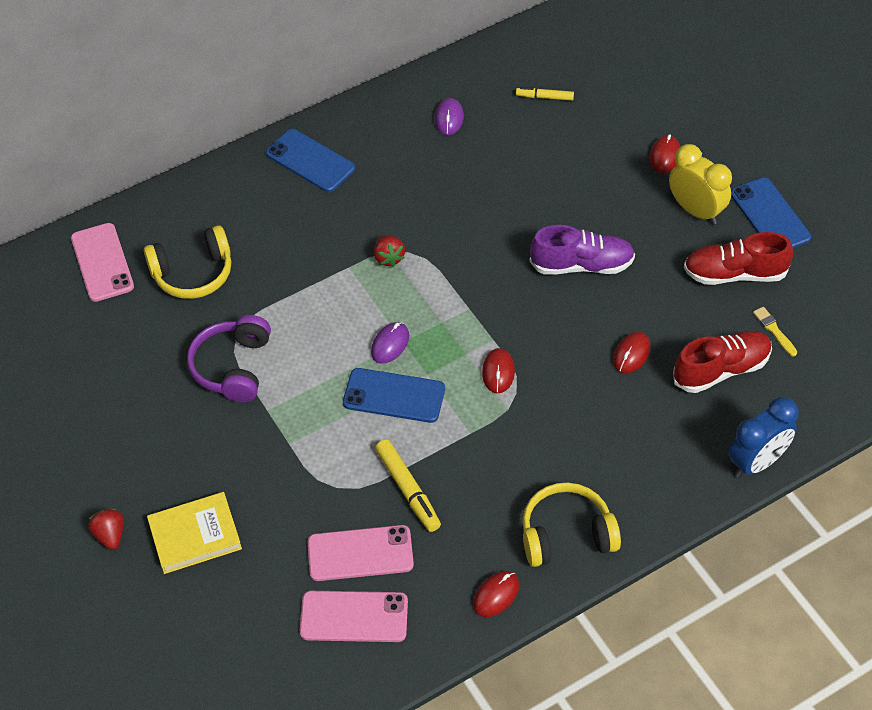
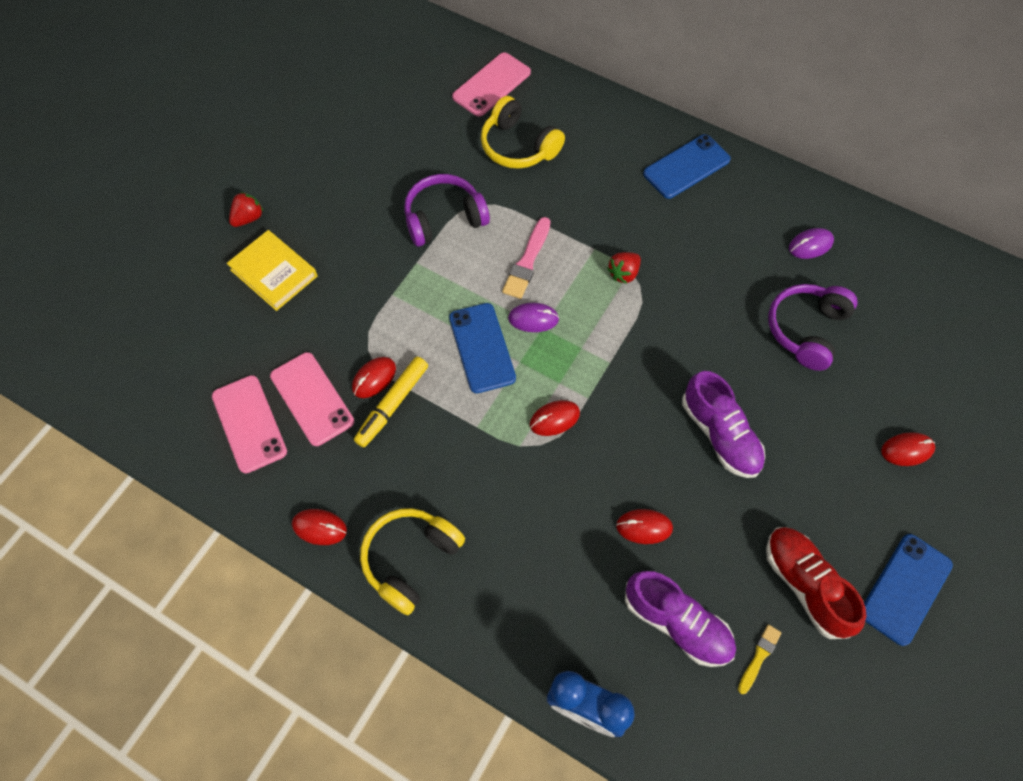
camera: 60 degrees right, 10 degrees up
blue phone [266,129,355,192] -> blue phone turned 45 degrees clockwise [643,134,731,199]
yellow marker [516,87,574,101] -> none
yellow headphones [522,482,621,567] -> yellow headphones turned 105 degrees counterclockwise [360,508,465,615]
yellow clock [669,144,732,225] -> none
red shoe [673,331,772,393] -> purple shoe [625,571,736,667]
none -> red mouse [352,357,396,398]
none -> pink brush [502,217,551,299]
none -> purple headphones [768,284,858,371]

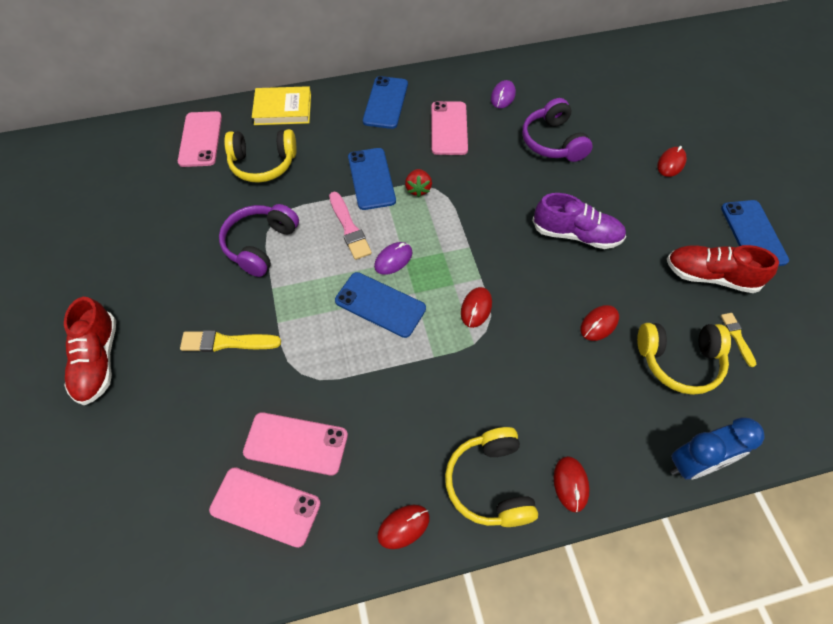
camera: 45 degrees left, 5 degrees down
yellow book [227,230,318,311] -> yellow book moved to [252,86,311,125]
red strawberry [229,192,264,227] -> red shoe [64,297,116,405]
red mouse [352,357,396,398] -> red mouse moved to [554,456,590,512]
yellow marker [354,357,428,447] -> none
purple shoe [625,571,736,667] -> yellow headphones [637,323,731,395]
none -> yellow brush [180,330,281,352]
none -> blue phone [348,148,396,210]
none -> pink phone [432,101,468,155]

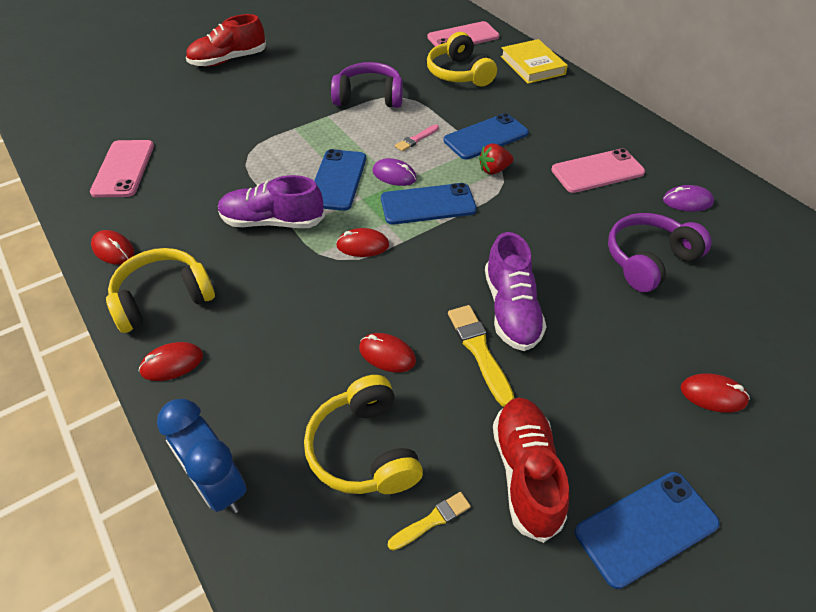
camera: 70 degrees right, 10 degrees down
yellow brush [180,330,281,352] -> yellow brush moved to [448,305,515,407]
pink phone [243,412,348,475] -> none
pink brush [329,192,372,260] -> pink brush [395,125,439,152], size x0.61
blue phone [363,76,408,129] -> blue phone moved to [381,183,477,225]
none -> purple shoe [218,175,325,228]

